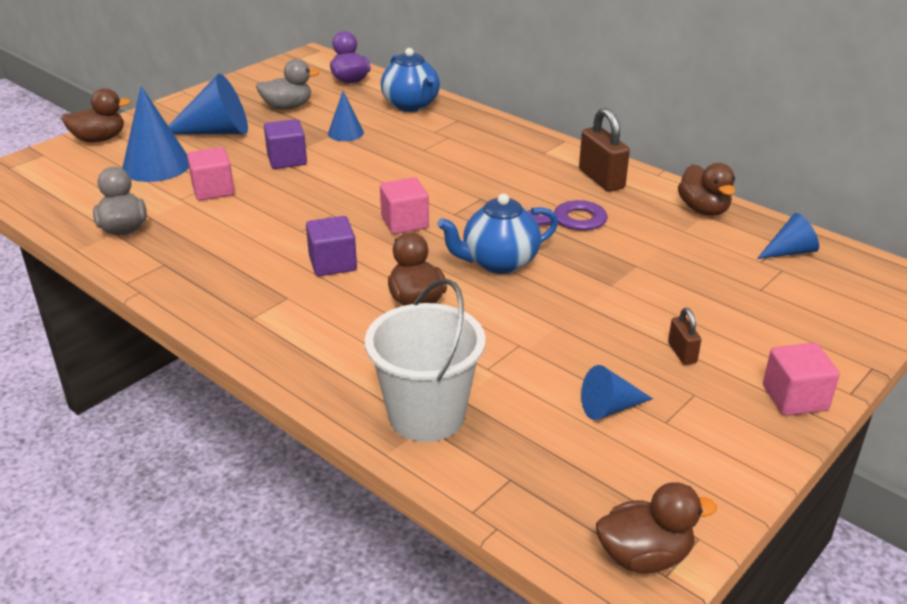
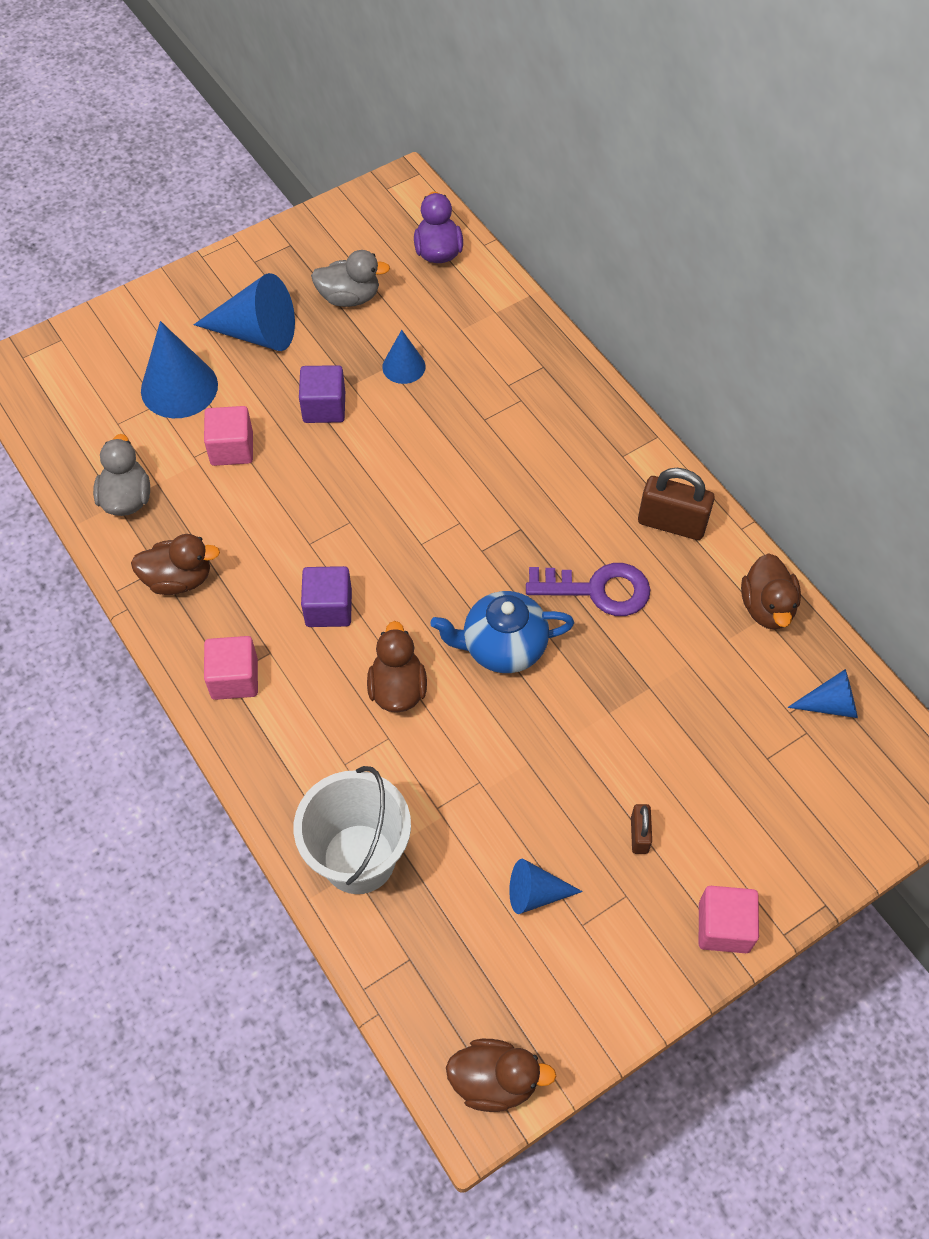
camera: 15 degrees right, 25 degrees up
brown duck [61,88,131,143] -> brown duck moved to [131,534,220,595]
pink cube [380,177,429,234] -> pink cube moved to [204,636,258,700]
blue teapot [381,48,440,112] -> none
brown padlock [579,108,630,192] -> brown padlock turned 60 degrees counterclockwise [638,468,715,540]

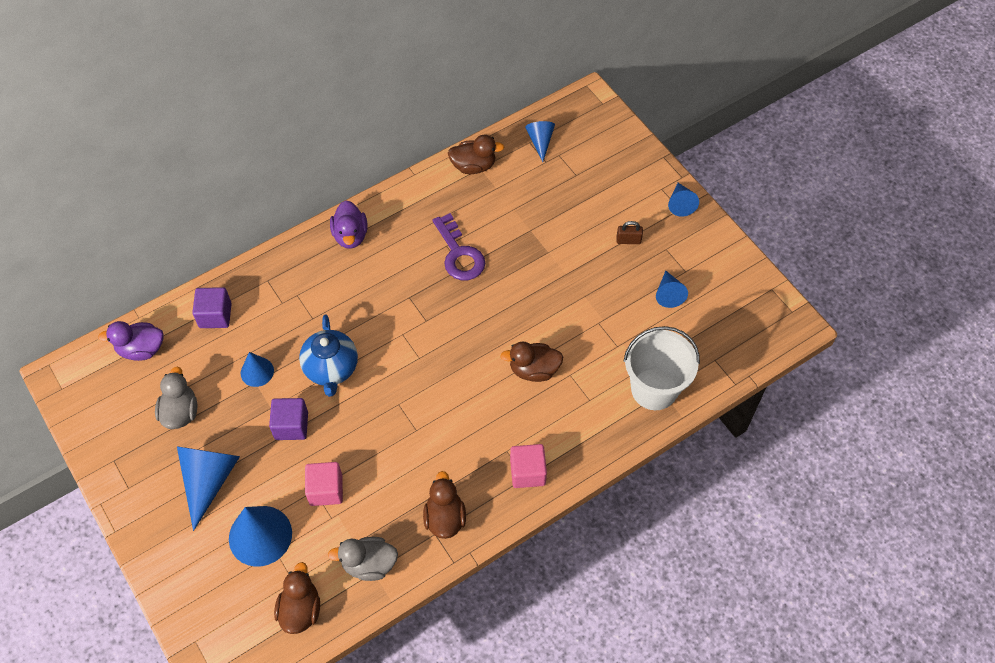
camera: 90 degrees left, 0 degrees up
purple cube [301,566,352,627] -> purple cube moved to [192,287,232,328]
blue teapot [430,591,574,673] -> blue teapot moved to [299,315,358,397]
brown duck [446,1039,556,1112] -> brown duck moved to [274,562,320,634]
purple key [526,563,651,616] -> purple key turned 150 degrees clockwise [432,213,485,280]
brown padlock [638,468,715,540] -> none
pink cube [699,886,759,953] -> blue cone [668,183,699,217]
none -> purple duck [330,200,367,249]

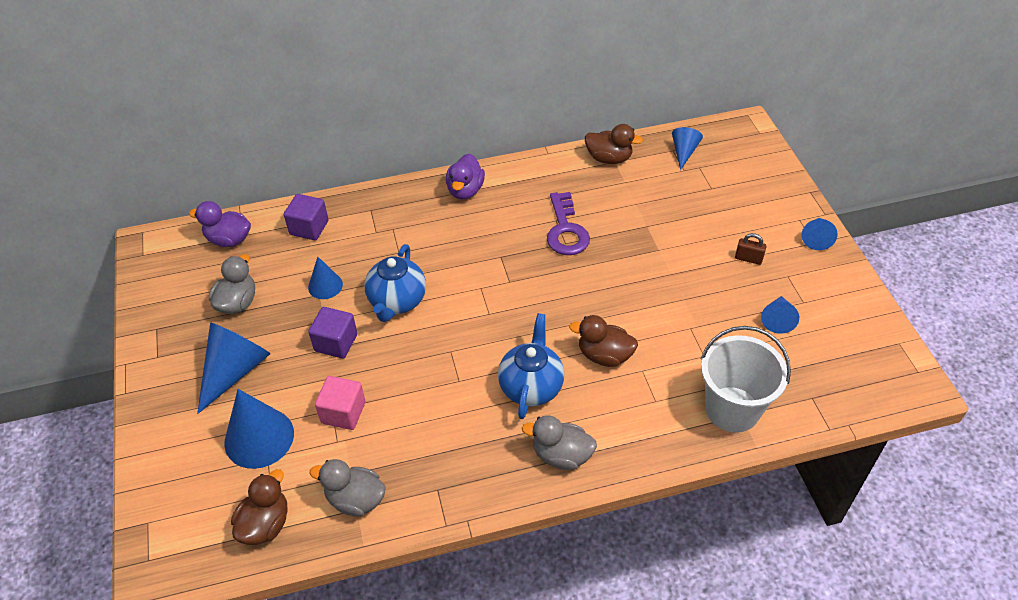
camera: 20 degrees right, 10 degrees down
brown duck [423,471,466,539] -> none
pink cube [510,444,547,488] -> grey duck [522,415,597,470]
none -> blue teapot [498,313,564,419]

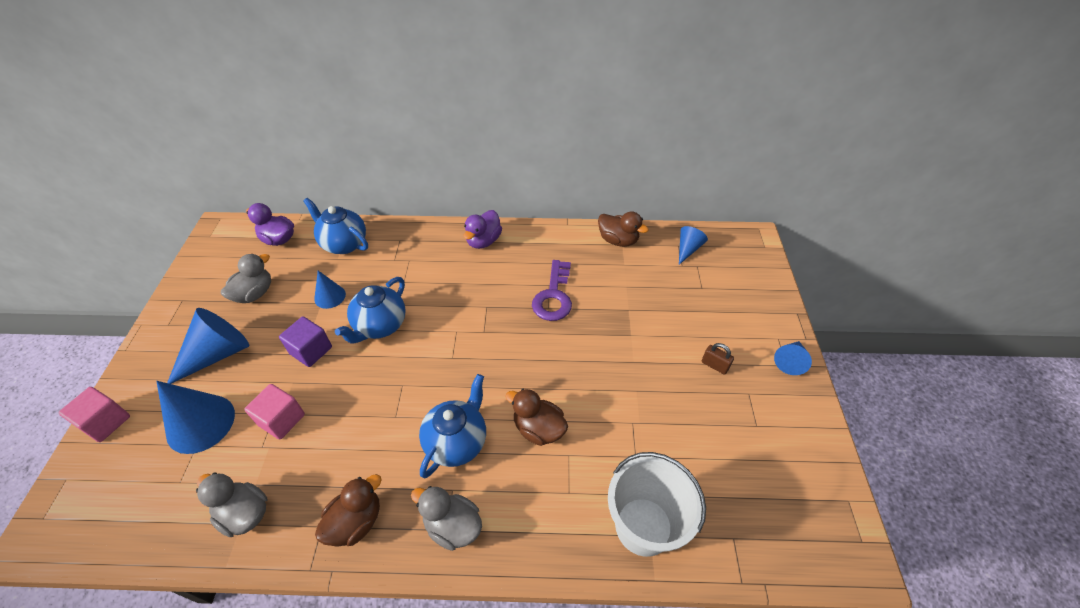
camera: 15 degrees right, 0 degrees up
brown duck [231,469,288,545] -> brown duck moved to [315,474,382,547]
purple cube [284,194,329,240] -> blue teapot [303,198,368,254]
blue cone [761,296,799,334] -> none
none -> pink cube [59,387,130,442]

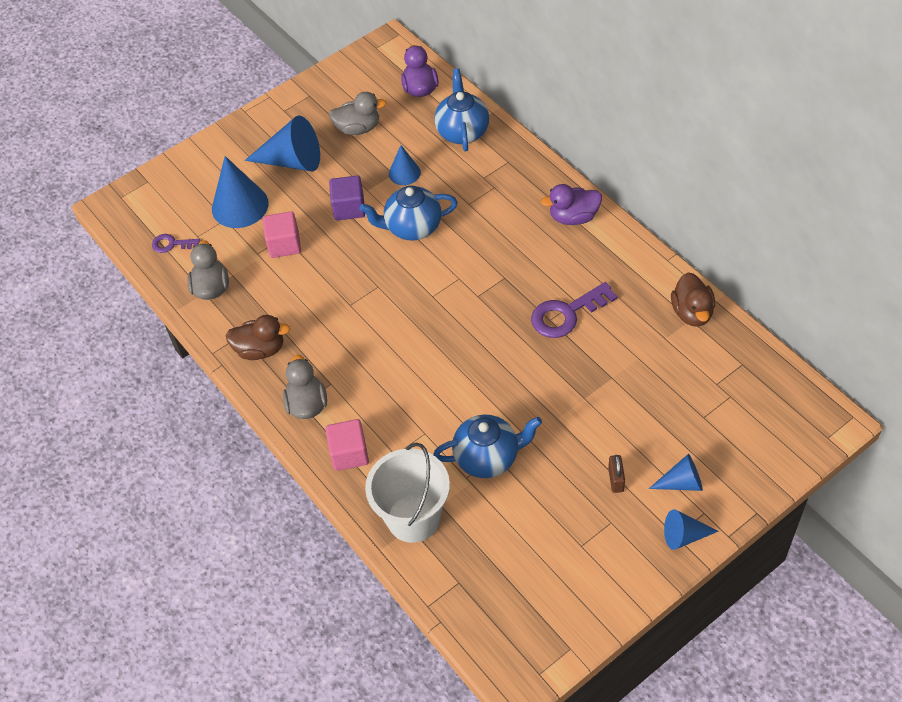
camera: 55 degrees right, 5 degrees up
pink cube [59,387,130,442] -> pink cube moved to [325,419,369,471]
blue teapot [419,374,486,478] -> blue teapot moved to [433,414,542,478]
brown duck [505,389,568,446] -> none
blue cone [679,226,708,265] -> blue cone moved to [649,454,703,491]
none -> purple key [152,234,200,253]

